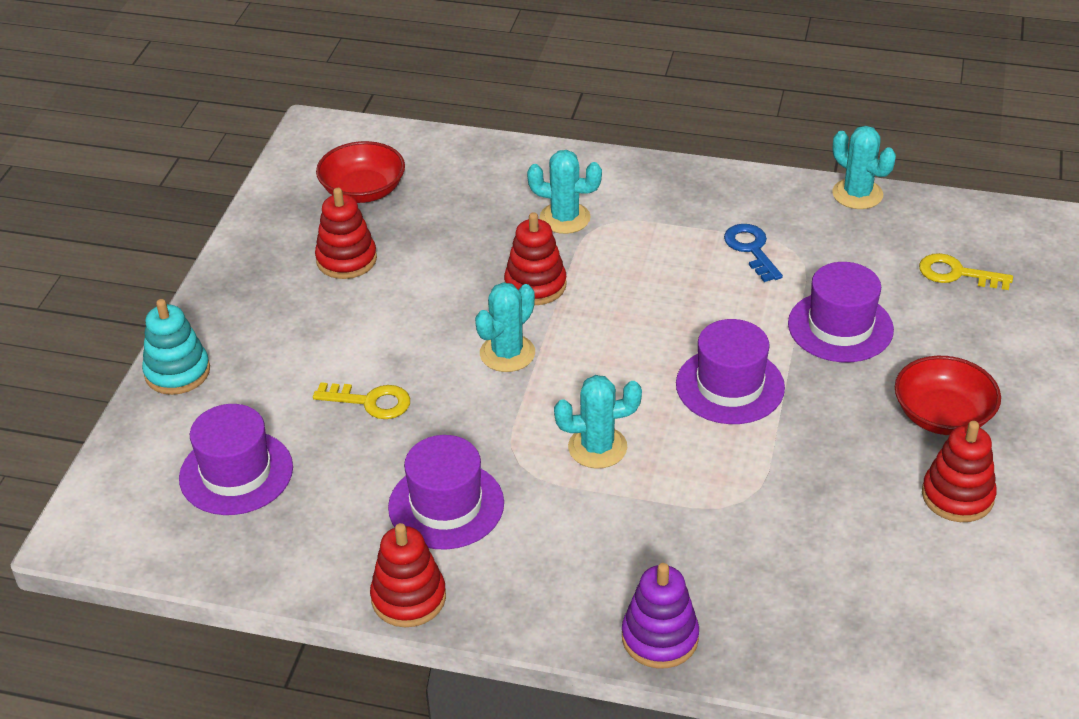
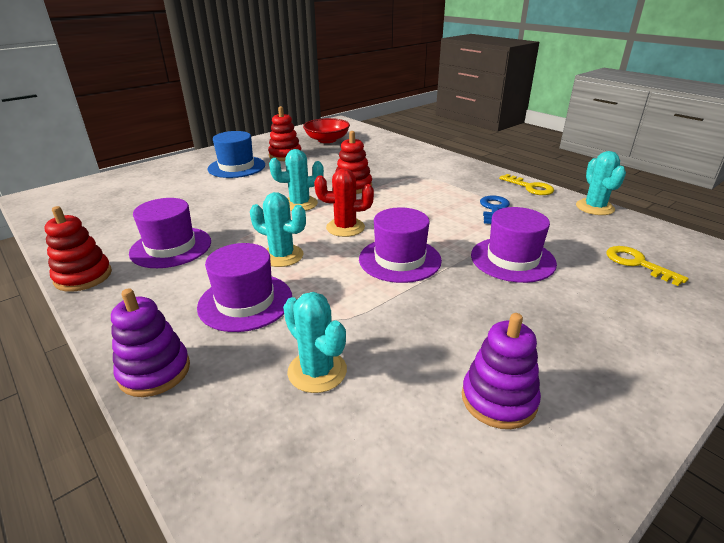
camera: 35 degrees right, 10 degrees down
turquoise stacking toy [142,299,210,395] -> none
purple hat [179,404,293,515] -> purple hat moved to [197,243,292,332]
yellow key [313,382,410,419] -> yellow key moved to [499,174,554,195]
turquoise cactus [527,150,602,234] -> turquoise cactus moved to [283,292,347,393]
red bowl [895,356,1001,435] -> none
red stacking toy [922,421,997,522] -> purple stacking toy [462,313,541,429]
none -> blue hat [208,131,265,178]
none -> red cactus [314,168,374,237]

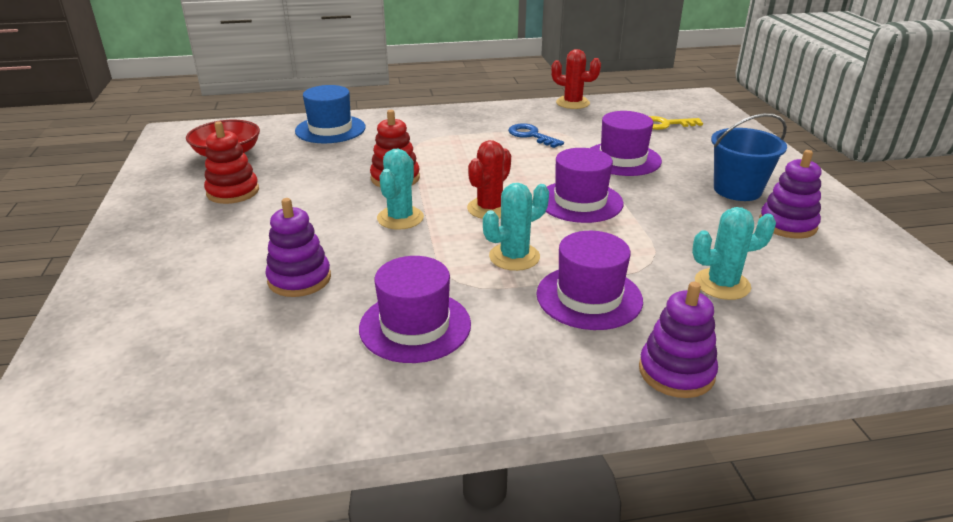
camera: 60 degrees left, 0 degrees up
red stacking toy [44,206,112,292] -> none
blue hat [208,131,265,178] -> blue hat moved to [295,85,366,143]
yellow key [499,174,554,195] -> none
turquoise cactus [576,151,626,215] -> red cactus [551,49,601,109]
none -> purple stacking toy [265,198,331,297]
none -> blue bucket [711,113,787,201]

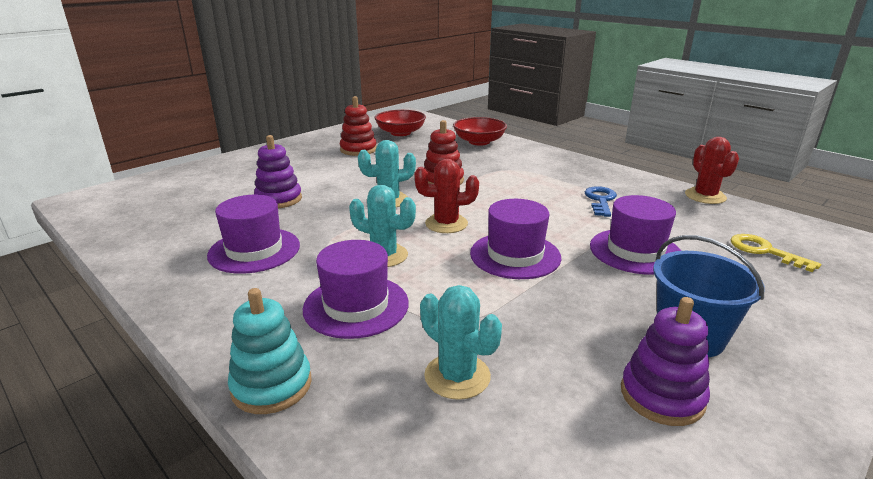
camera: 55 degrees right, 5 degrees down
blue hat [295,85,366,143] -> red bowl [453,117,507,145]
purple stacking toy [639,282,718,398] -> turquoise stacking toy [228,288,312,414]

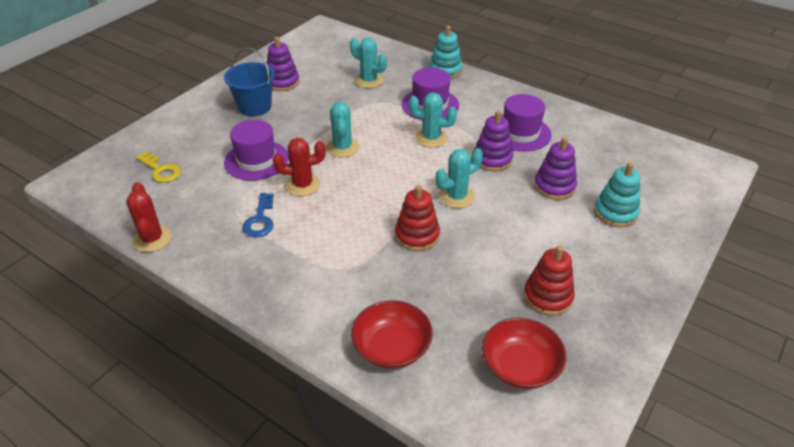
camera: 170 degrees right, 15 degrees up
red cactus [415,159,479,233] -> red cactus moved to [272,138,326,196]
purple hat [470,199,561,279] -> turquoise cactus [326,102,359,157]
none -> purple stacking toy [474,111,513,172]
none -> turquoise stacking toy [594,163,640,227]

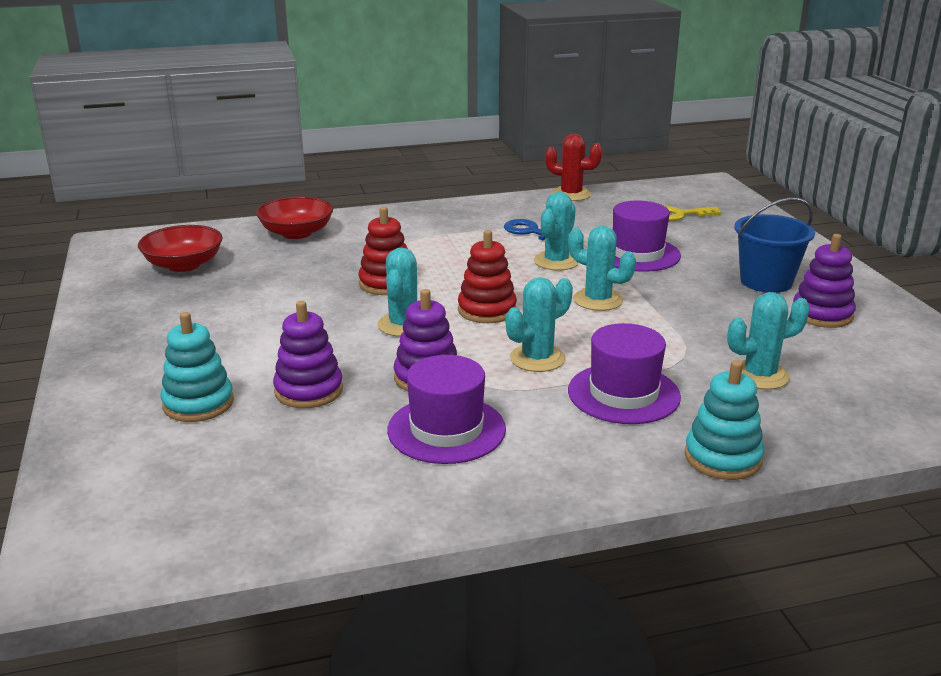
camera: 130 degrees right, 15 degrees down
red cactus [272,138,326,196] -> turquoise cactus [534,192,579,271]
red stacking toy [524,245,575,316] -> red stacking toy moved to [458,230,517,323]

